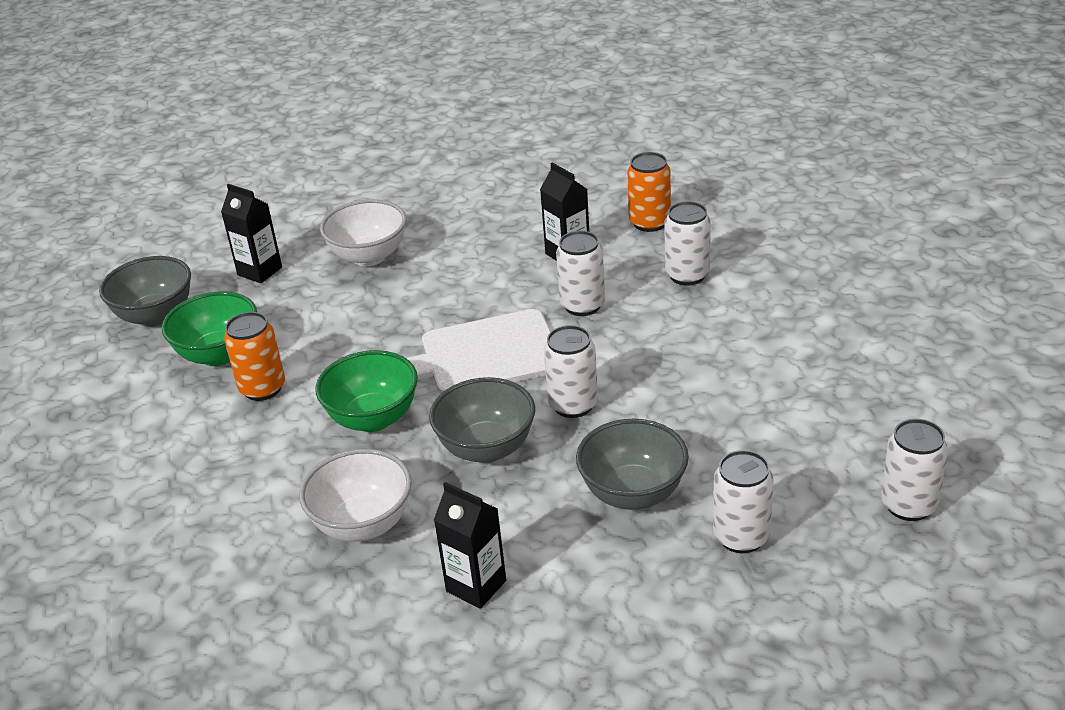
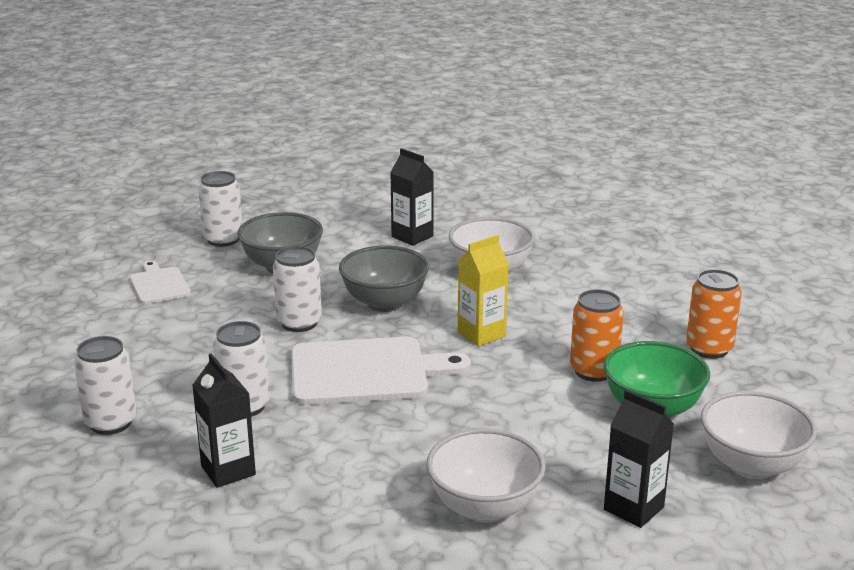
camera: 175 degrees left, 10 degrees down
grey bowl [99,256,191,327] -> white bowl [701,391,817,479]
green bowl [315,350,418,432] -> yellow carton [458,235,509,346]
orange can [627,152,671,232] -> orange can moved to [686,269,742,359]
white can [881,419,948,521] -> none
none -> white cutting board [130,261,191,304]

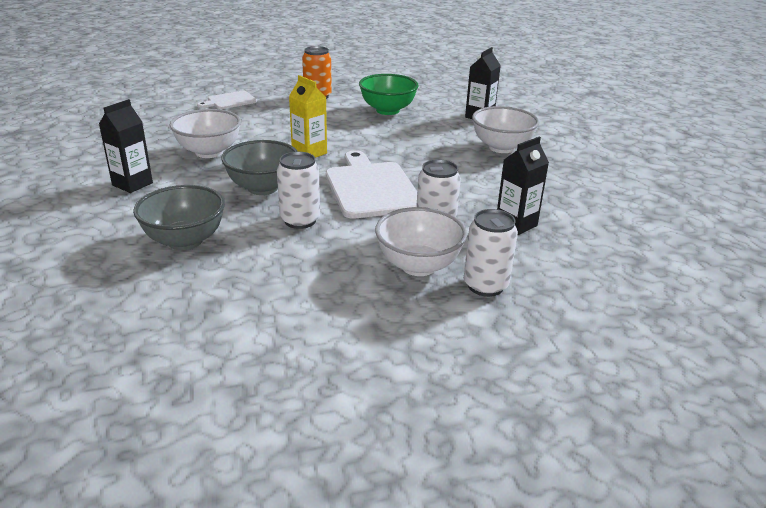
camera: 100 degrees left, 5 degrees up
white cutting board [130,261,191,304] -> white cutting board moved to [197,91,257,109]
white can [198,171,242,247] -> none
orange can [570,289,624,382] -> none
white bowl [701,391,817,479] -> white bowl moved to [375,207,467,276]

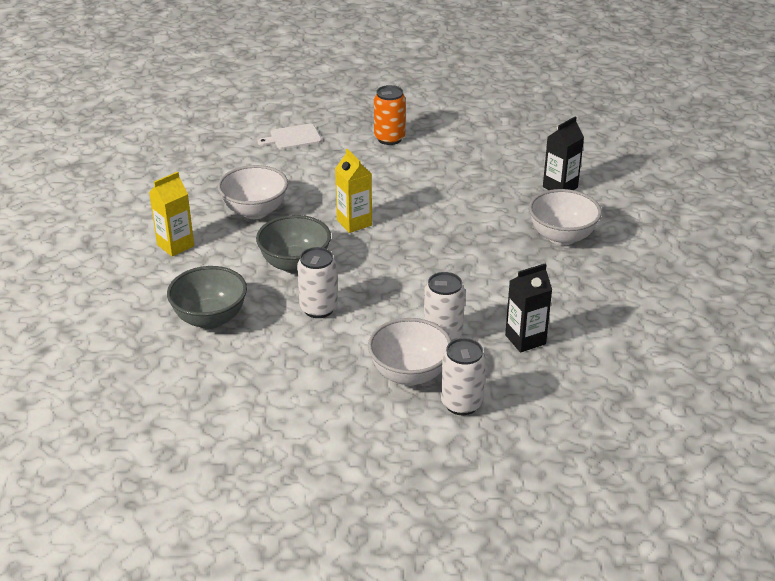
camera: 15 degrees right, 5 degrees up
black carton [99,99,153,193] -> yellow carton [149,172,194,257]
white cutting board [326,150,417,219] -> none
green bowl [359,74,419,115] -> none

